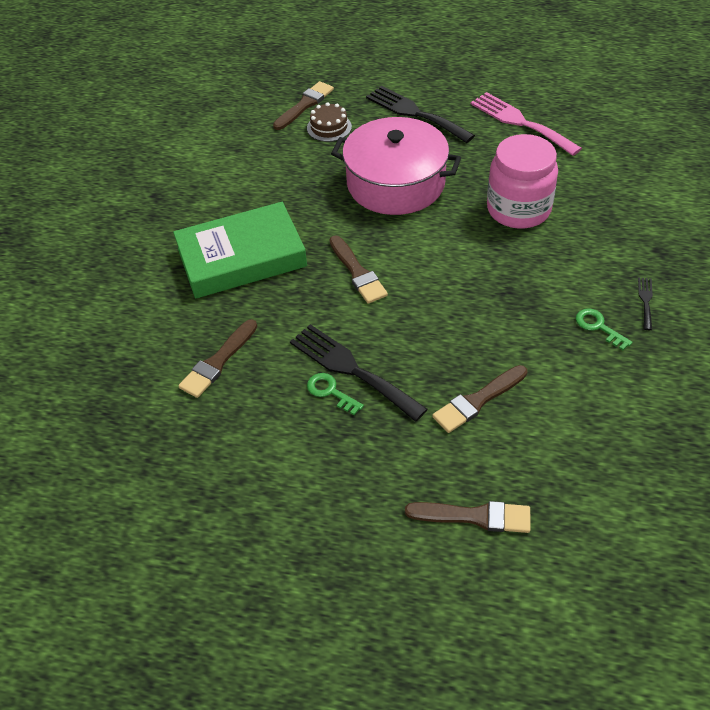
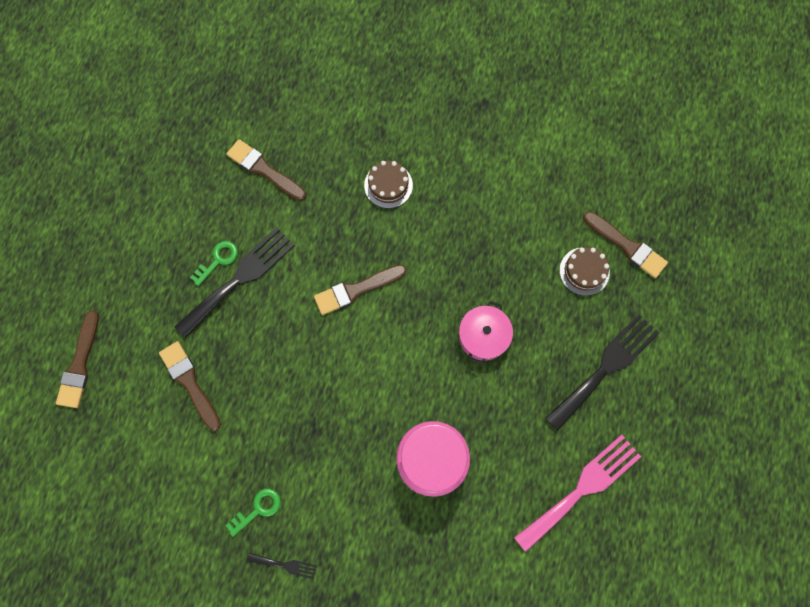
camera: 90 degrees right, 25 degrees up
green book [173,202,307,299] -> brown cake [364,161,413,208]
pink pot [331,117,461,215] -> pink pot [459,301,513,365], size x0.48

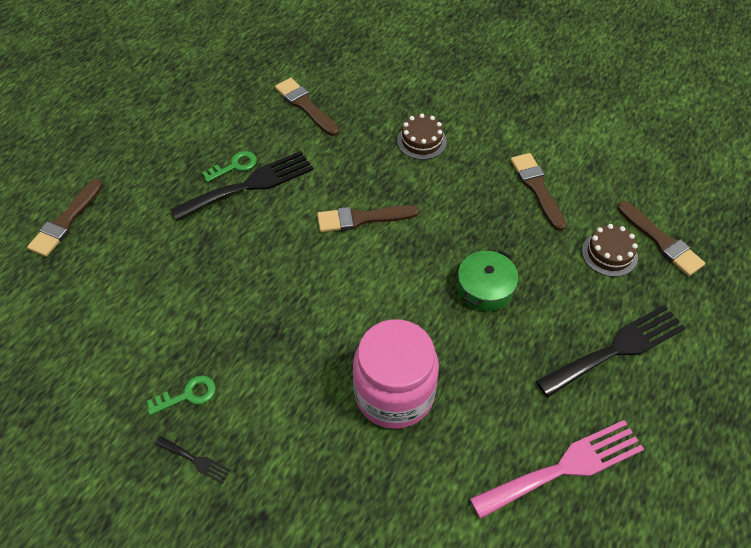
camera: 15 degrees right, 20 degrees down
brown brush [159,341,221,431] -> brown brush moved to [511,153,566,231]
pink pot [459,301,513,365] -> green pot [458,250,518,311]

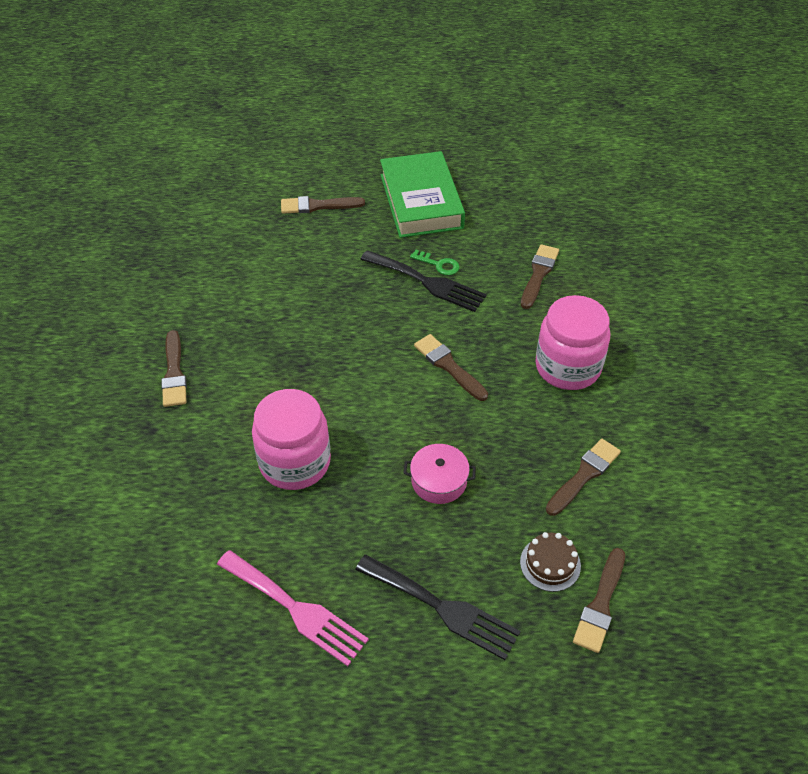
camera: 60 degrees right, 5 degrees down
green key [147,376,216,415] -> none
black fork [155,436,231,484] -> brown brush [161,330,187,407]
brown cake [397,114,447,160] -> pink jar [535,295,610,390]
green pot [458,250,518,311] -> pink pot [403,444,476,504]
none -> green book [380,151,465,238]

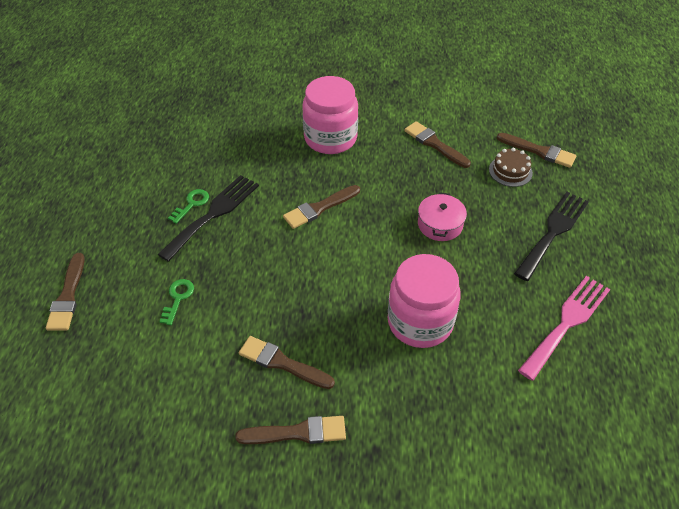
camera: 85 degrees left, 0 degrees up
green book [380,151,465,238] -> none
brown brush [521,244,559,309] -> brown brush moved to [239,336,335,389]
none -> green key [159,279,194,325]

